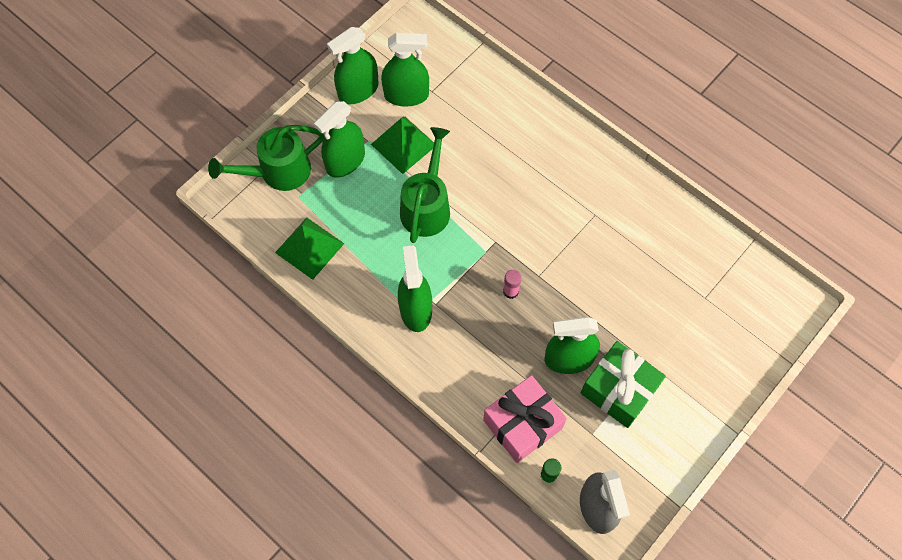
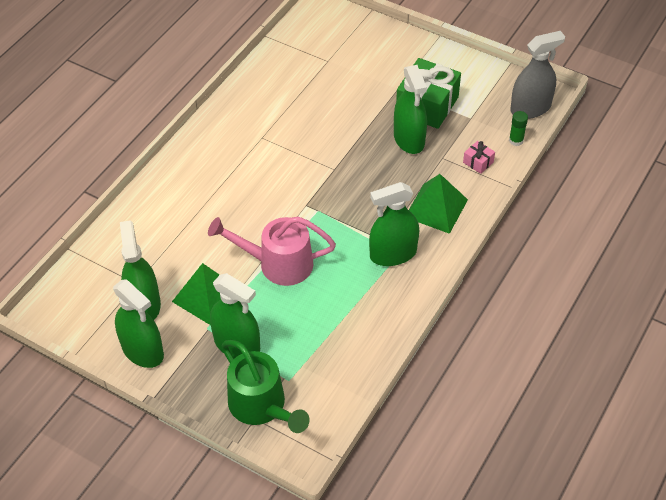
camera: 100 degrees left, 15 degrees down
green pyramid [275,217,344,280] -> green pyramid moved to [409,174,468,234]
green watering can [400,127,450,243] -> pink watering can [208,216,336,286]
pink gift [483,375,567,463] -> pink gift [463,141,495,174], size x0.43
pink glue stick [503,270,522,299] -> none

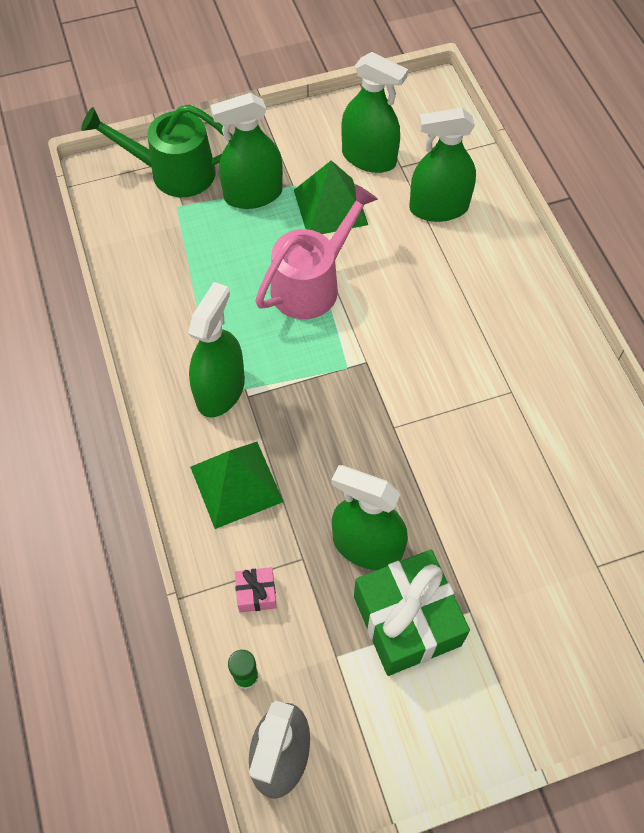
camera: 130 degrees right, 10 degrees up
green spray bottle [113,279,164,368] -> green spray bottle moved to [409,108,476,222]

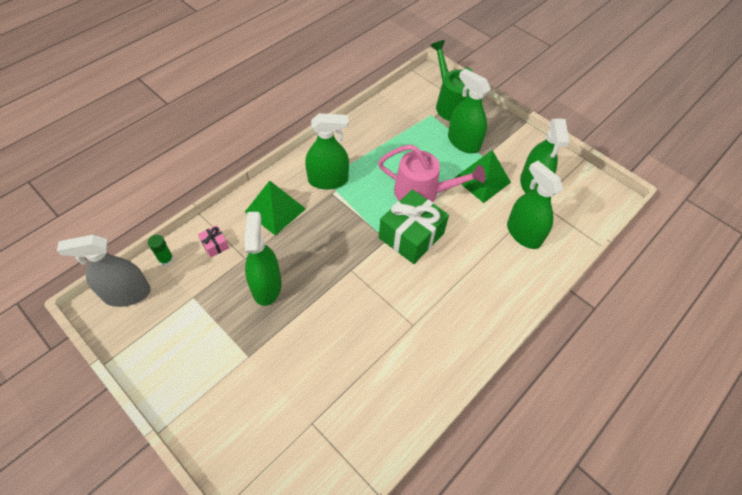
camera: 60 degrees right, 5 degrees down
green gift [354,549,470,676] -> green gift moved to [379,190,449,264]

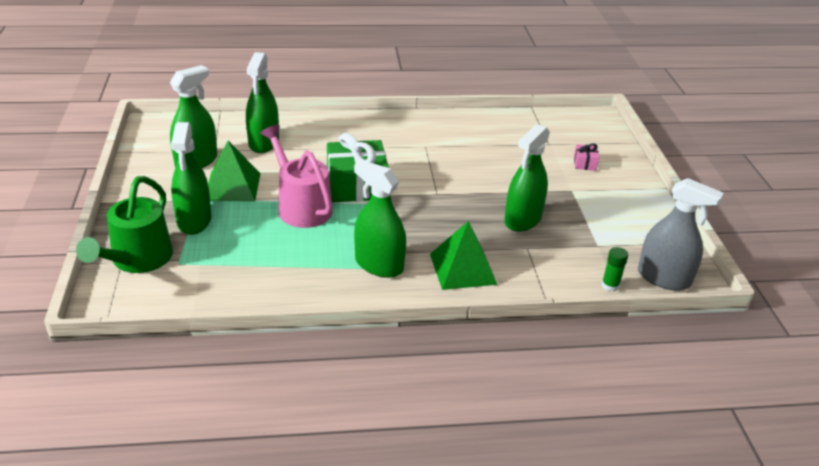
camera: 140 degrees left, 20 degrees down
pink gift [198,225,229,258] -> pink gift moved to [574,143,599,171]

